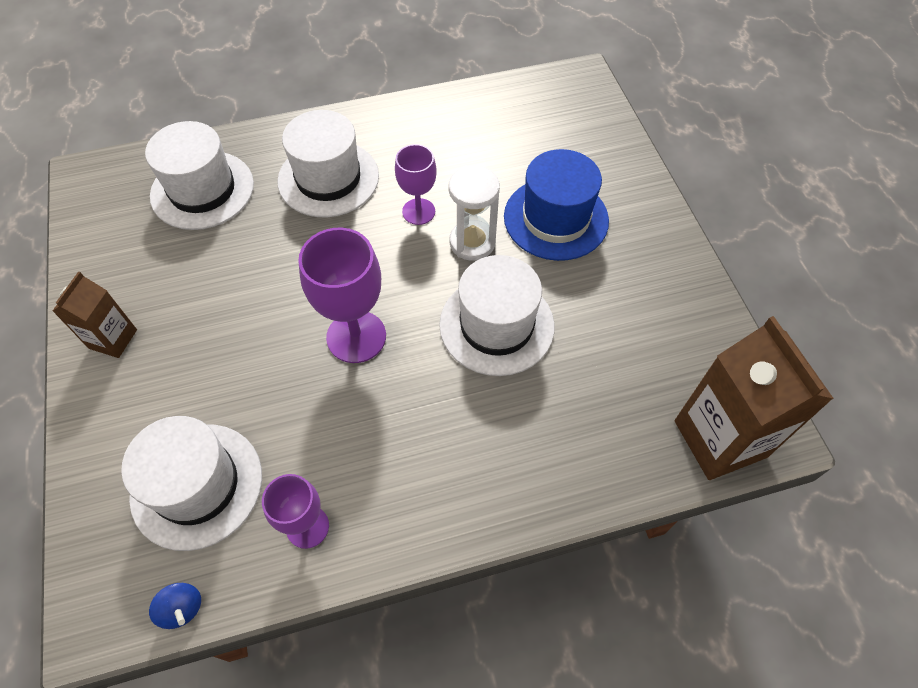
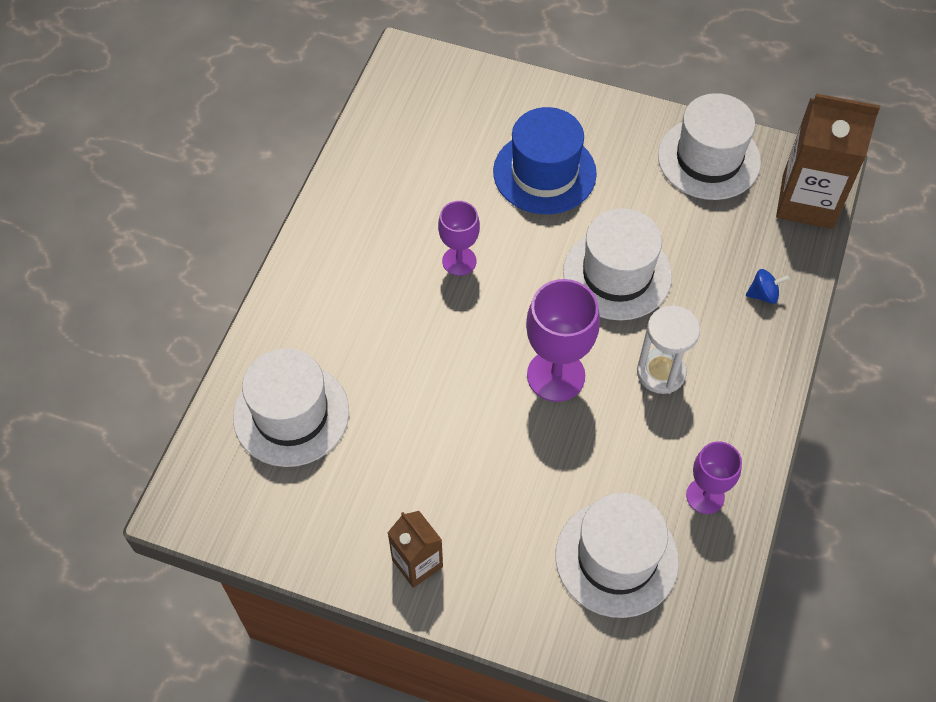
camera: 55 degrees left, 0 degrees up
blue spinning top [149,583,201,629] -> blue spinning top moved to [746,269,789,304]
white hat [277,110,379,217] -> white hat moved to [658,93,761,200]
white hourglass [449,166,500,261] -> white hourglass moved to [637,305,700,394]

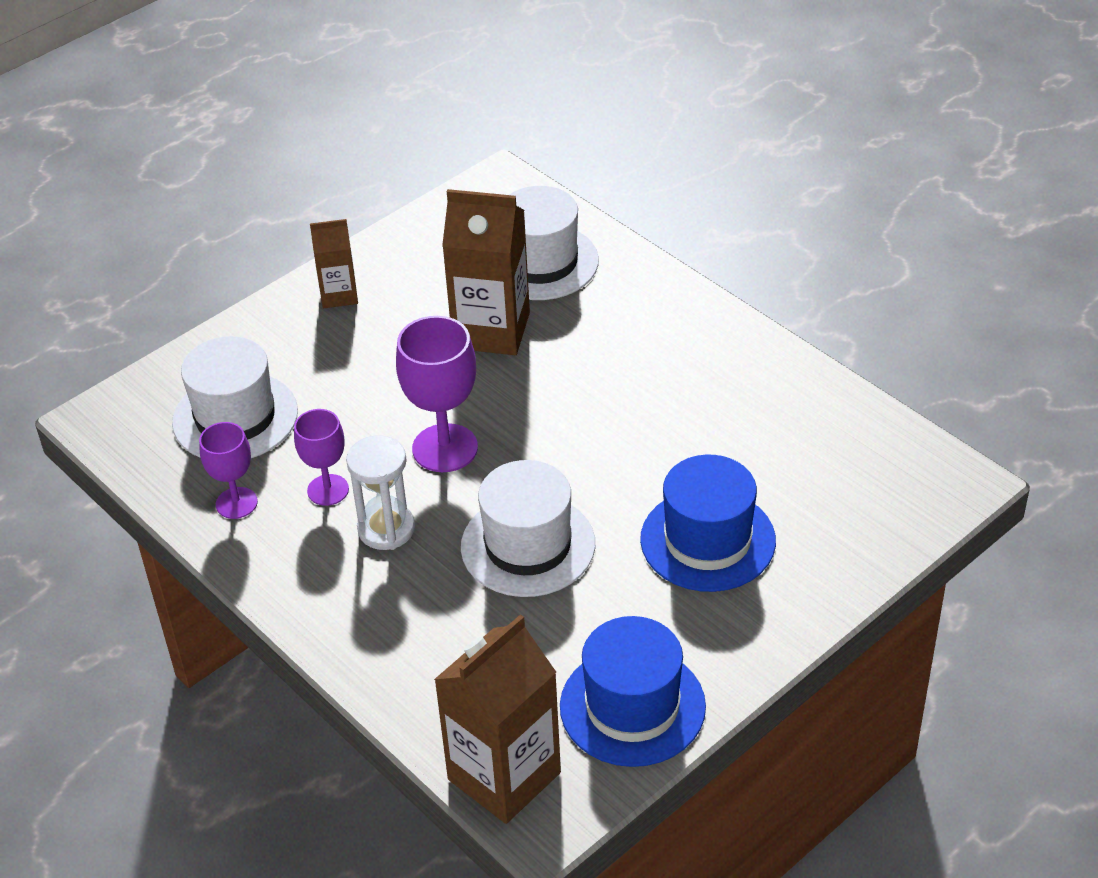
camera: 120 degrees right, 15 degrees down
purple goblet [438,201,480,276] -> purple goblet moved to [294,409,349,506]
white hat [658,93,761,200] -> blue hat [560,616,706,767]
blue spinning top [746,269,789,304] -> none
none -> brown carton [442,189,530,355]

